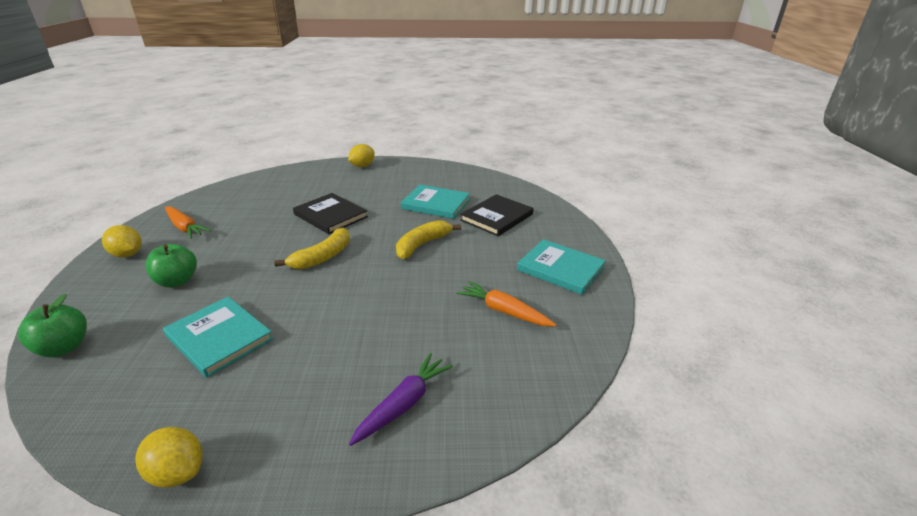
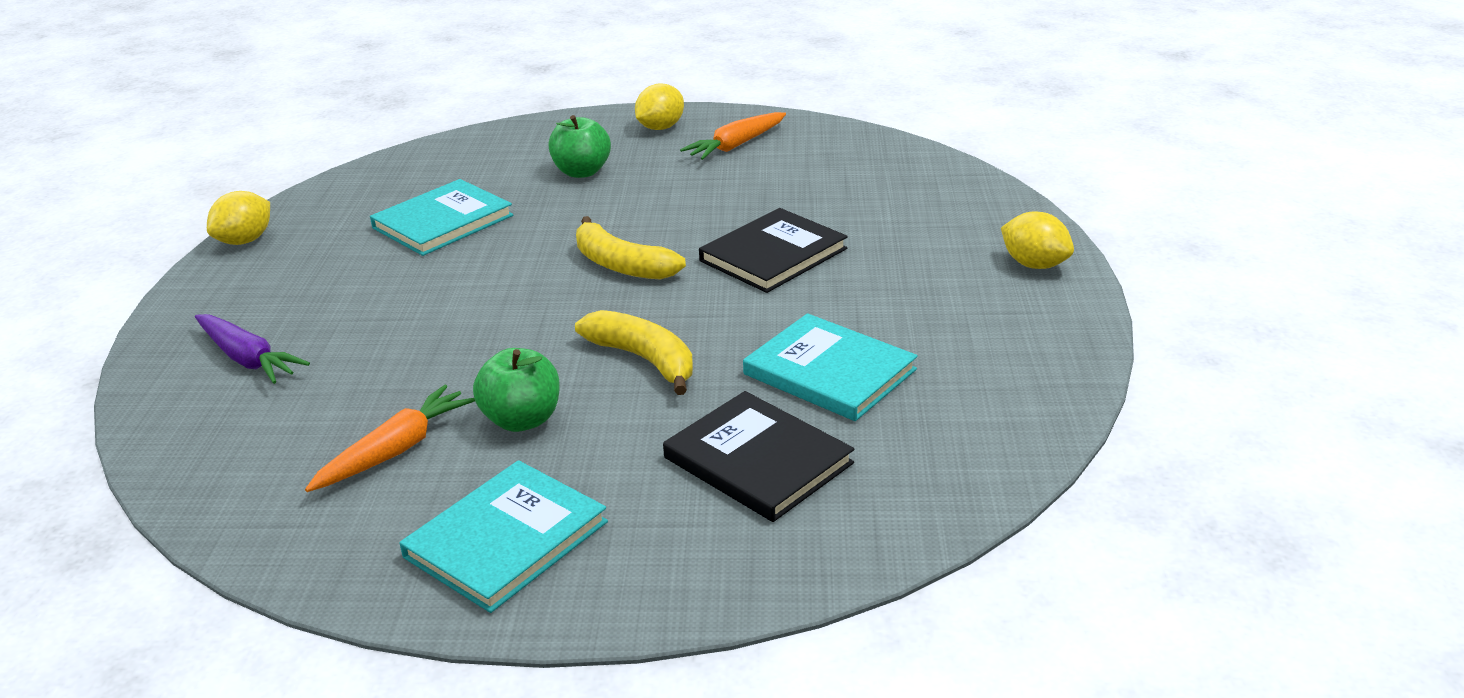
camera: 95 degrees right, 0 degrees up
green apple [18,294,87,357] -> green apple moved to [473,348,560,432]
turquoise book [401,185,470,219] -> turquoise book turned 75 degrees counterclockwise [743,313,918,421]

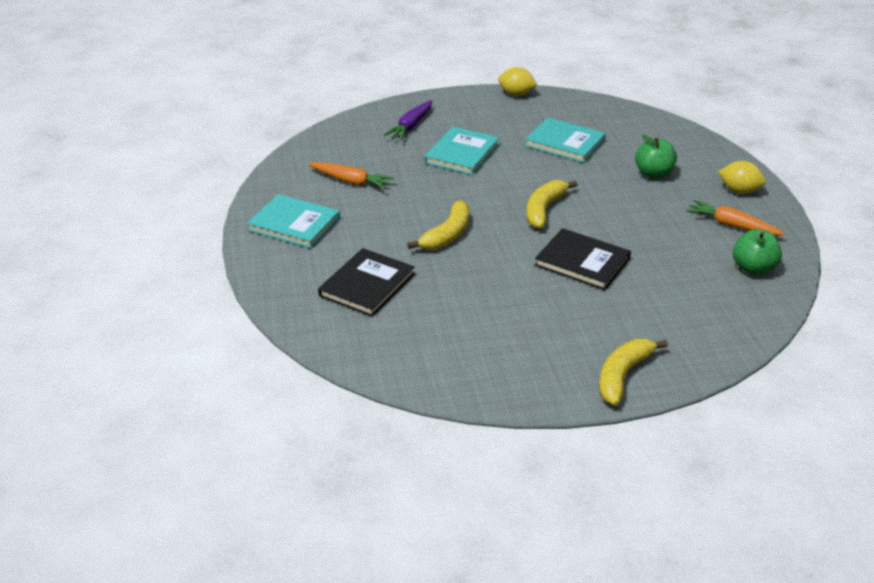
camera: 75 degrees right, 5 degrees up
green apple [473,348,560,432] -> green apple moved to [733,229,782,275]
turquoise book [743,313,918,421] -> turquoise book moved to [424,127,499,175]
yellow lemon [1001,211,1074,269] -> yellow banana [599,339,668,406]

